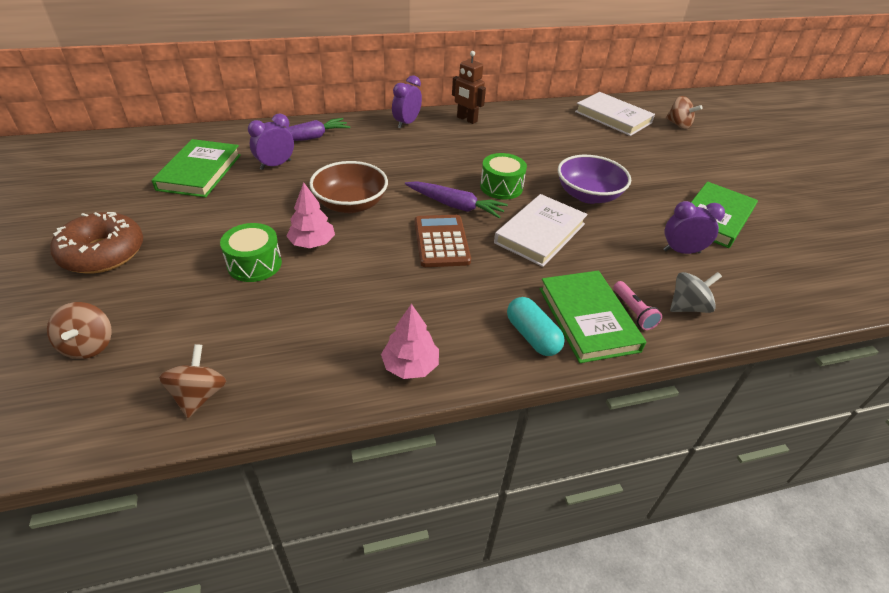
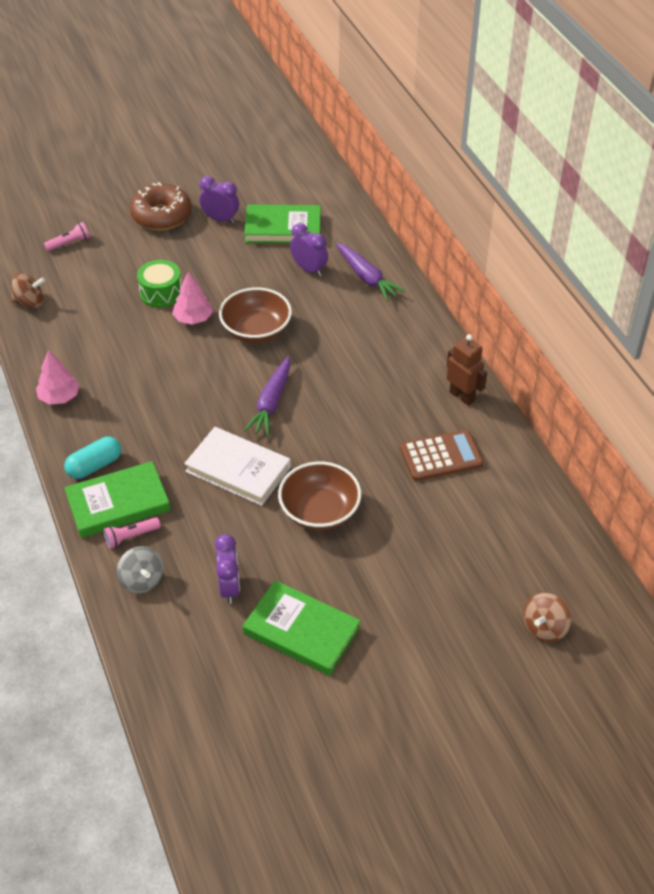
camera: 85 degrees right, 5 degrees up
brown spinning top [47,302,112,359] -> pink flashlight [44,222,90,251]
purple clock [392,75,422,129] -> purple clock moved to [200,176,239,224]
brown calculator [415,215,471,267] -> brown calculator moved to [400,430,483,481]
brown robot [452,51,486,124] -> brown robot turned 105 degrees clockwise [447,334,487,406]
green drum [480,153,527,200] -> none
purple bowl [558,155,631,204] -> brown bowl [278,462,361,530]
white book [575,92,655,136] -> none

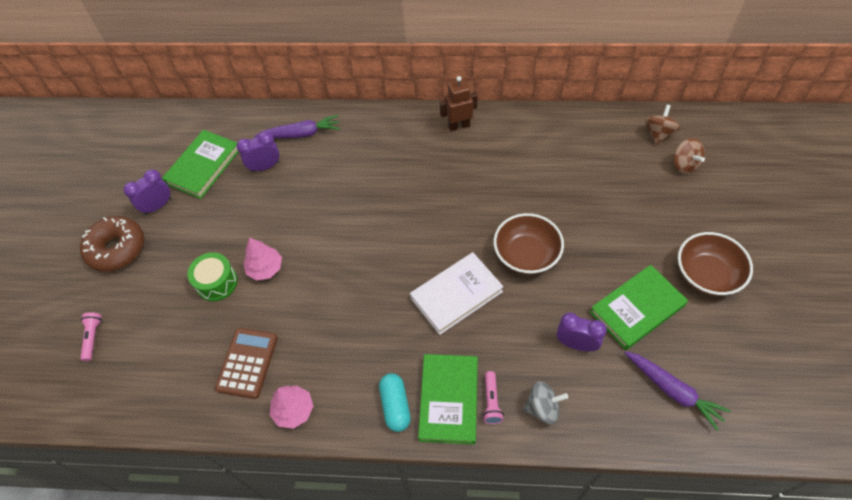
camera: 60 degrees left, 10 degrees up
brown spinning top [11,273,45,308] -> brown spinning top moved to [645,104,680,145]
brown bowl [219,287,292,343] -> brown bowl moved to [678,232,753,296]
purple carrot [244,356,290,436] -> purple carrot moved to [625,351,731,431]
brown calculator [400,430,483,481] -> brown calculator moved to [215,328,278,399]

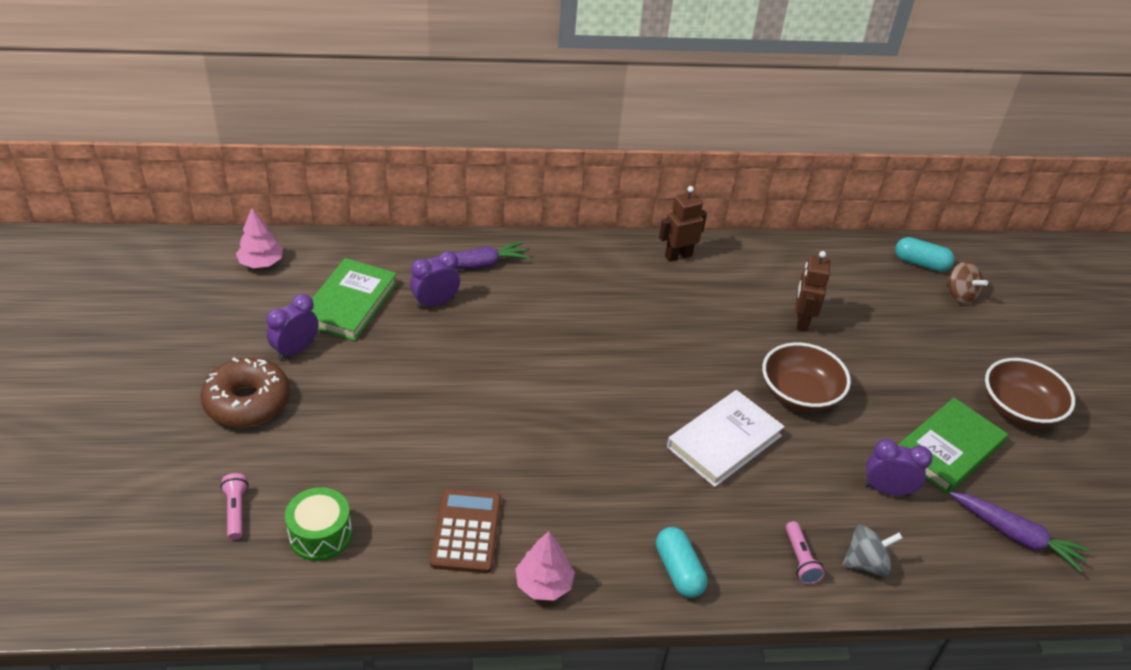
camera: 15 degrees left, 15 degrees down
green drum [187,252,238,301] -> green drum moved to [285,487,352,561]
pink tree [243,238,282,281] -> pink tree moved to [236,208,283,268]
green book [418,354,478,444] -> none
brown spinning top [645,104,680,145] -> turquoise capsule [895,237,955,272]
none -> brown robot [796,251,830,332]

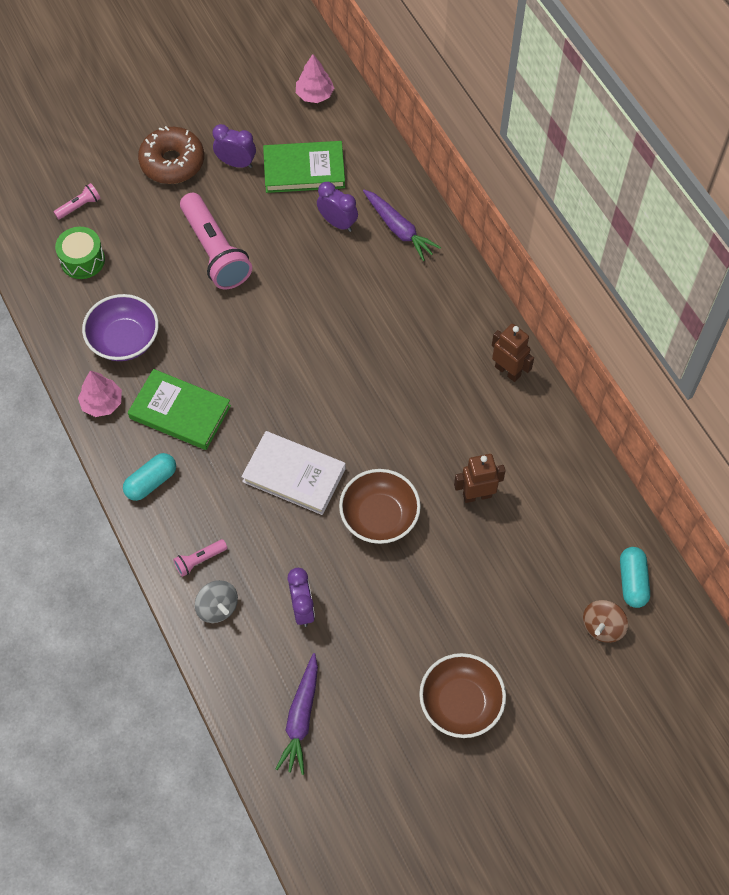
camera: 70 degrees right, 20 degrees up
brown calculator [430,488,501,573] -> purple bowl [82,294,159,361]
green book [898,398,1008,494] -> green book moved to [128,369,231,450]
none -> pink flashlight [180,193,252,289]

